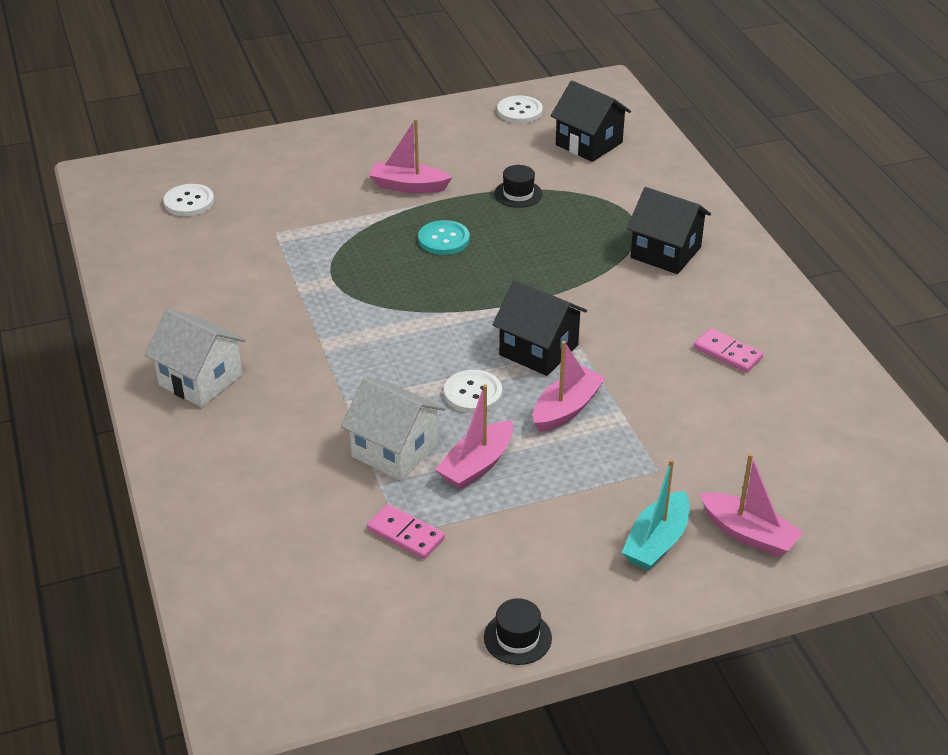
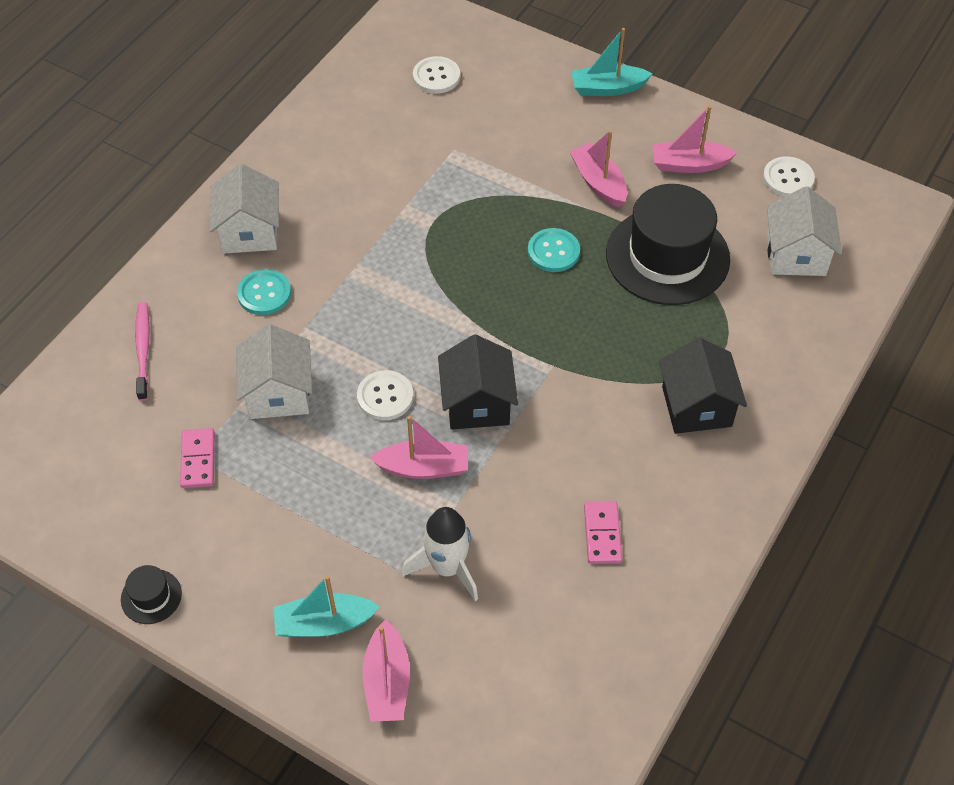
camera: 50 degrees right, 15 degrees up
pink boat [435,384,513,489] -> pink boat moved to [652,106,737,173]
black hat [494,165,543,208] -> black hat [606,184,730,305], size x2.41
black house [551,80,631,162] -> white house [767,186,842,276]
none -> pink toothbrush [135,302,150,401]
none -> turquoise button [237,269,291,315]
none -> white rocket [402,507,478,601]
none -> turquoise boat [571,28,652,96]

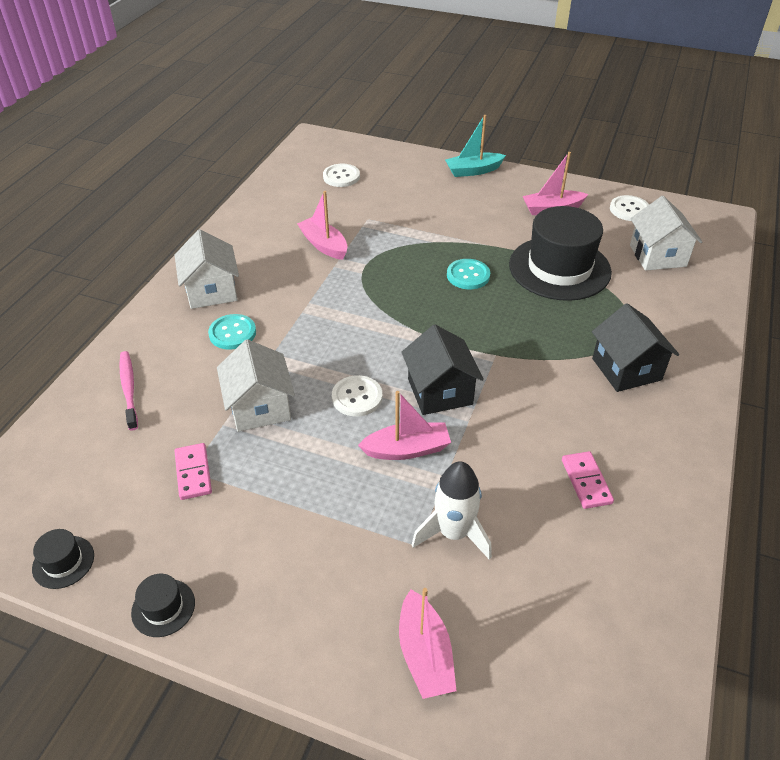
camera: 10 degrees left, 10 degrees down
turquoise boat [273,575,379,637] -> none
pink boat [569,130,627,208] -> pink boat moved to [297,191,347,260]
none -> black hat [32,529,94,589]

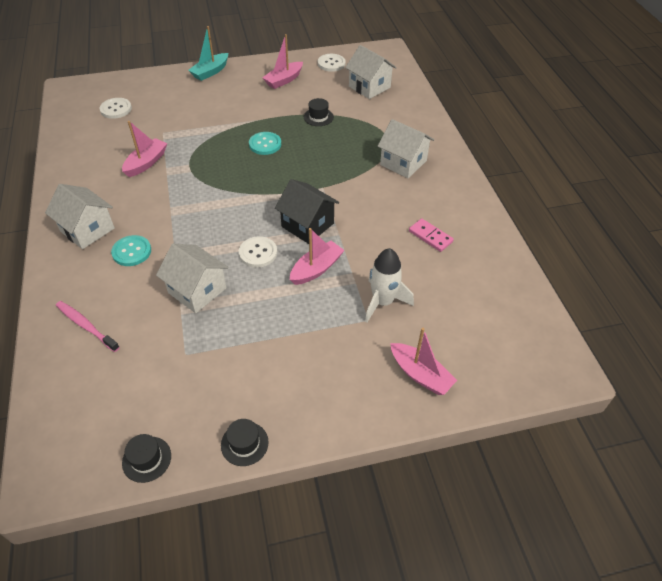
camera: 35 degrees left, 5 degrees up
pink domino [175,443,212,500] -> none
pink boat [297,191,347,260] -> pink boat turned 105 degrees clockwise [122,121,167,177]
black hat [509,206,612,301] -> black hat [304,98,334,126], size x0.41
black house [592,303,679,392] -> white house [378,119,434,178]

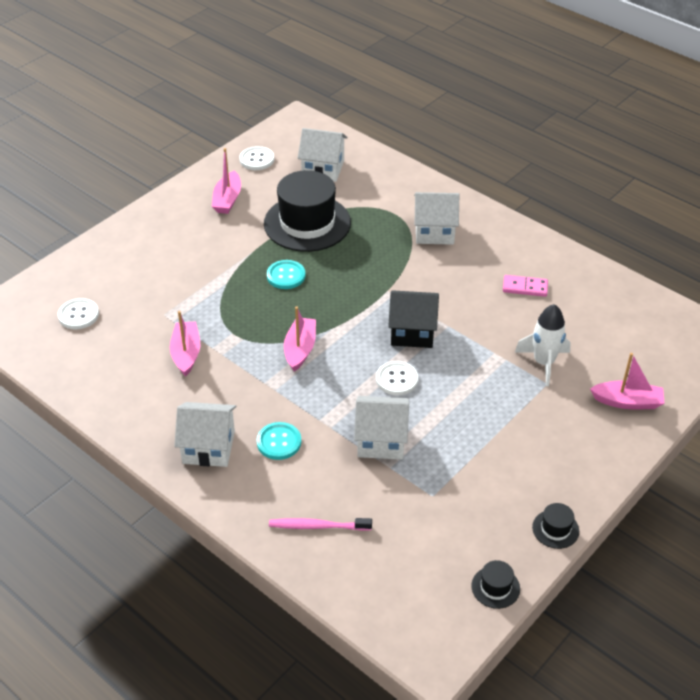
camera: 35 degrees left, 5 degrees down
turquoise boat [188,26,228,81] -> none
pink boat [290,228,345,285] -> pink boat moved to [284,306,316,372]
black hat [304,98,334,126] -> black hat [264,170,351,252], size x2.41

